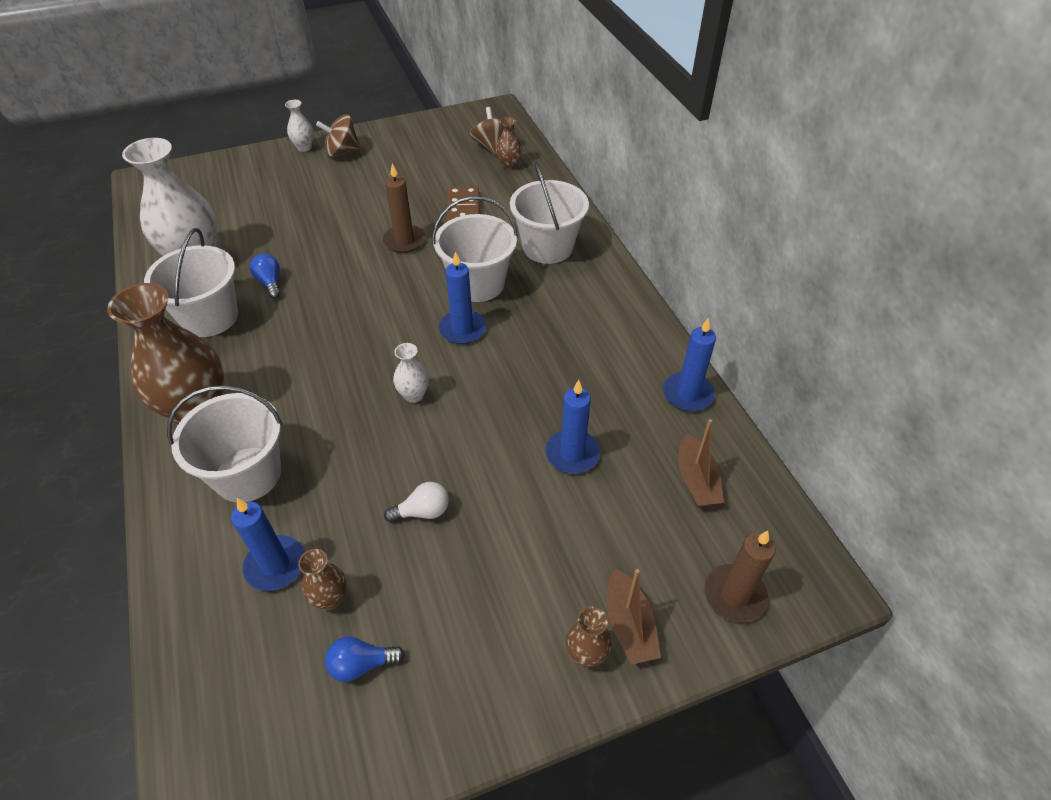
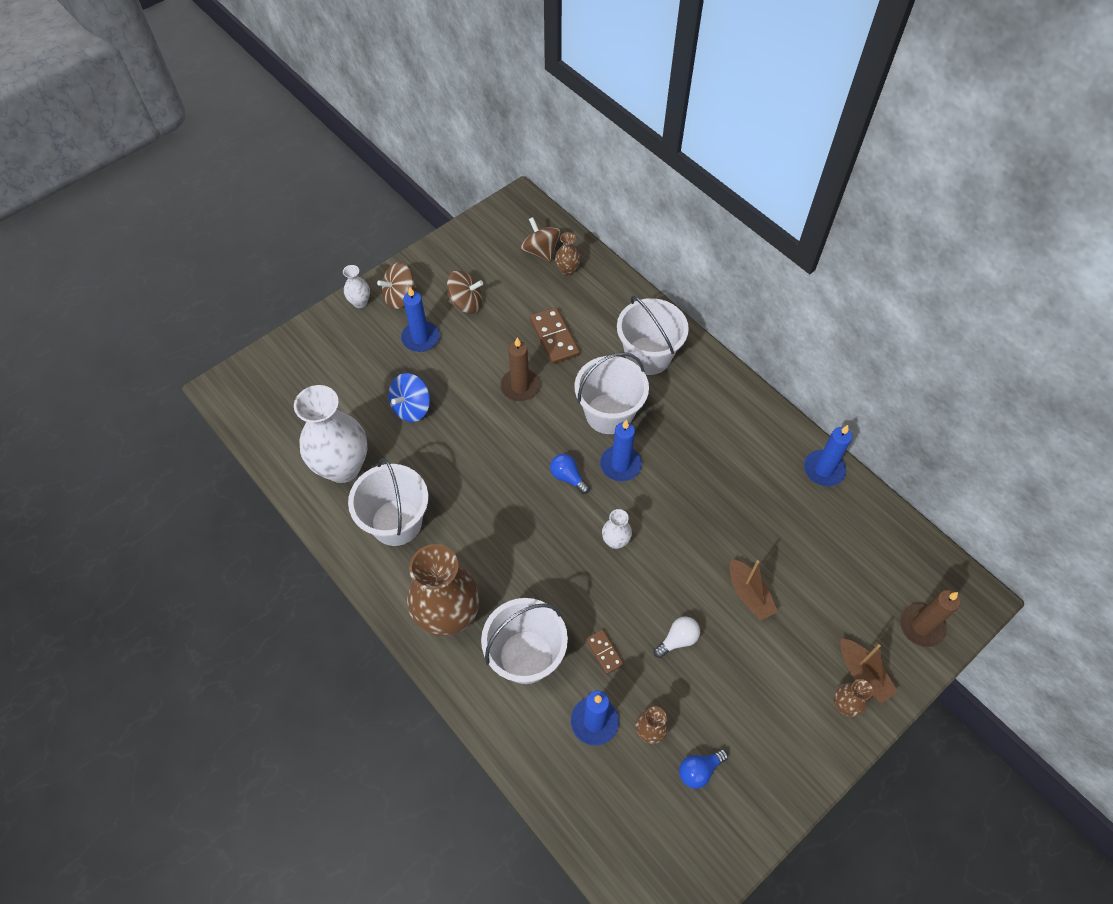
camera: 20 degrees left, 10 degrees up
blue light bulb [250,253,280,298] -> blue light bulb moved to [550,454,590,494]
blue candle [545,380,600,474] -> blue candle moved to [401,287,440,352]
brown boat [678,419,724,507] -> brown boat moved to [730,559,778,621]
none -> blue spinning top [388,373,430,422]
none -> brown spinning top [447,270,483,314]
none -> brown domino [586,629,624,674]

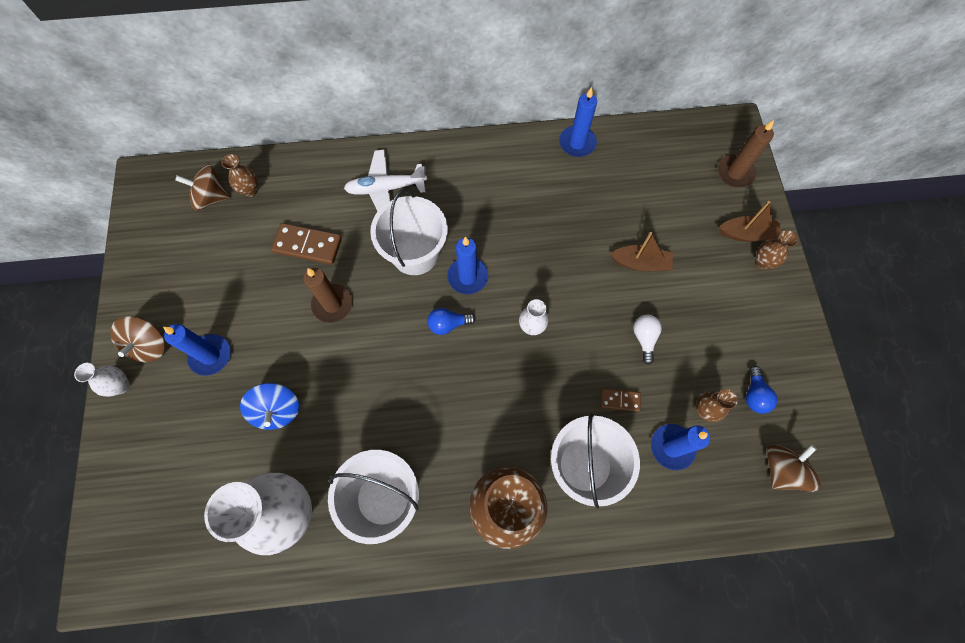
camera: 55 degrees left, 10 degrees up
brown spinning top [447,270,483,314] -> brown spinning top moved to [767,445,821,492]
white bucket [617,296,689,375] -> white plane [344,149,427,212]

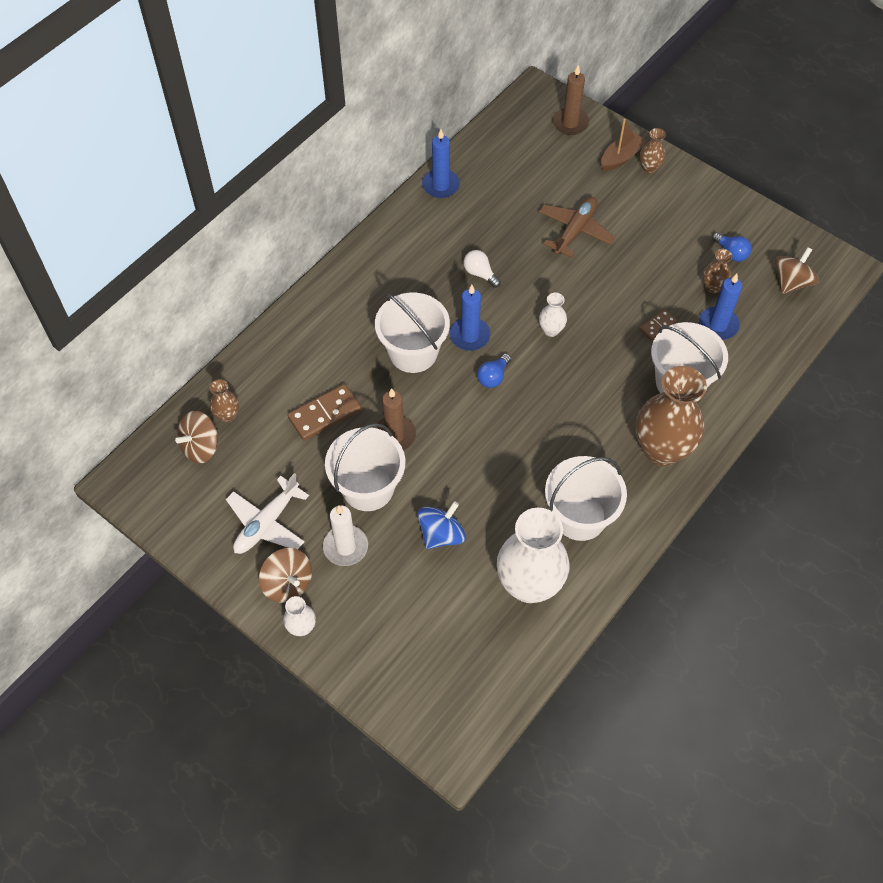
camera: 45 degrees left, 10 degrees down
blue candle [163,324,231,376] -> white candle [323,505,368,566]
blue spinning top [240,383,299,430] -> blue spinning top turned 75 degrees counterclockwise [418,501,466,549]
white plane [344,149,427,212] -> white plane moved to [226,473,309,554]
brown boat [610,232,673,271] -> brown plane [539,197,615,258]
white light bulb [633,315,662,365] -> white light bulb moved to [464,250,501,288]
brown spinning top [767,445,821,492] -> brown spinning top turned 45 degrees clockwise [775,247,819,294]
none -> white bucket [325,423,405,511]

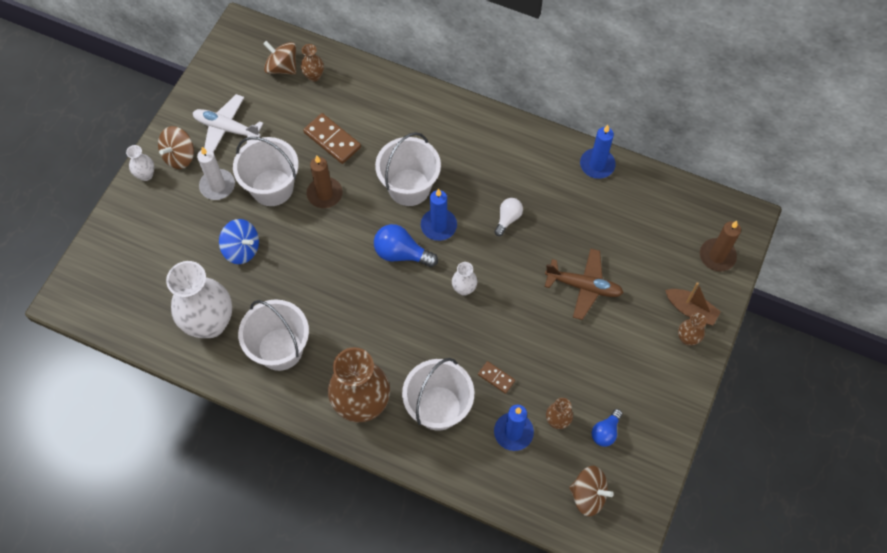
camera: 75 degrees right, 5 degrees up
blue light bulb [477,353,511,388] -> blue light bulb [374,224,438,267], size x1.58

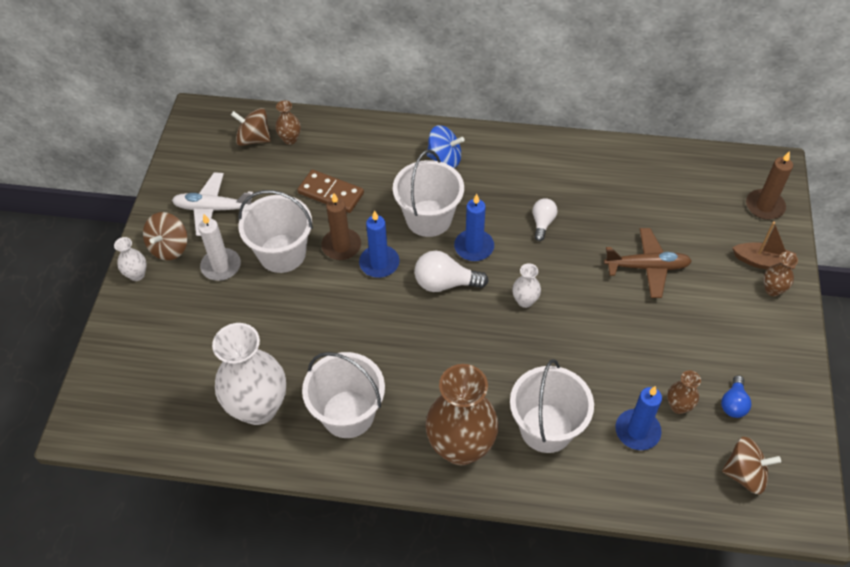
camera: 15 degrees left, 10 degrees down
blue spinning top [219,219,259,264] -> blue spinning top moved to [427,125,465,168]
blue light bulb [374,224,438,267] -> white light bulb [414,251,489,292]
brown domino [478,361,515,394] -> none
blue candle [580,125,616,179] -> blue candle moved to [359,210,399,278]

